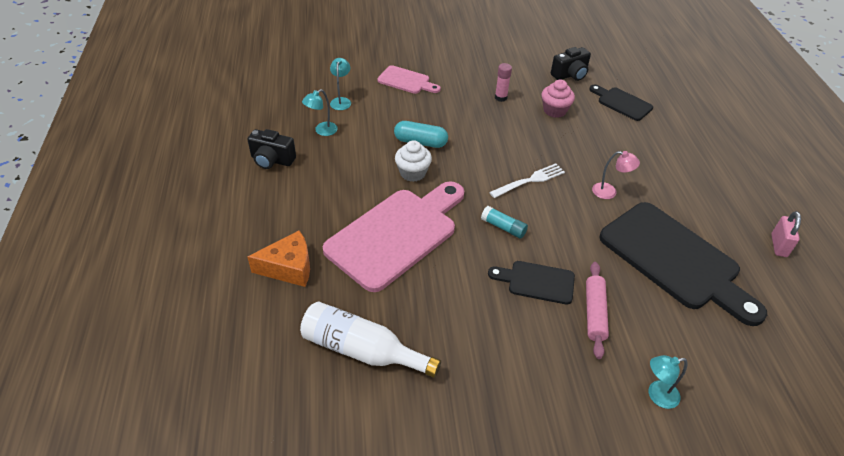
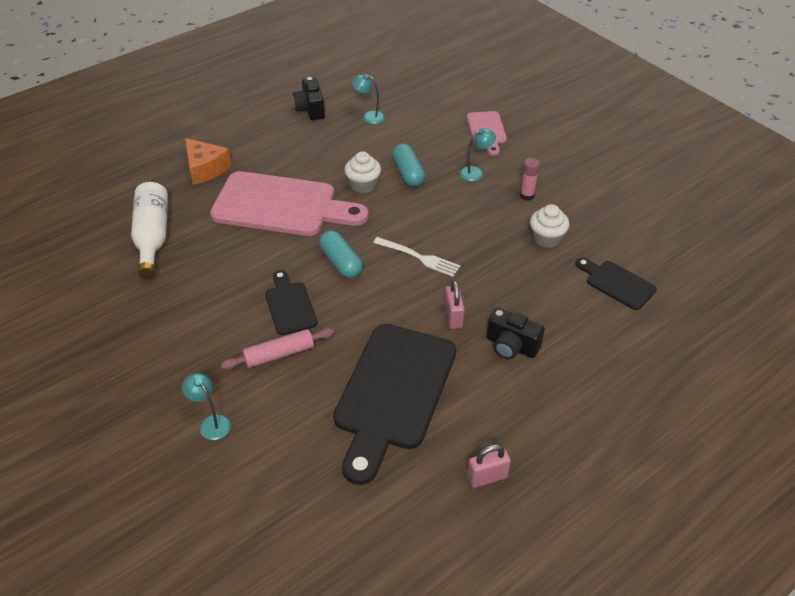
camera: 60 degrees right, 0 degrees up
turquoise lamp [330,58,351,110] -> turquoise lamp moved to [460,128,496,181]
turquoise glue stick [481,206,528,239] -> turquoise capsule [319,230,362,278]
pink cupcake [542,80,575,118] -> white cupcake [530,204,569,248]
black camera [551,47,591,81] -> black camera moved to [487,308,545,359]
black cutting board [589,84,653,121] -> black cutting board turned 60 degrees counterclockwise [575,257,657,310]
pink lamp [592,151,640,199] -> pink padlock [444,280,465,329]

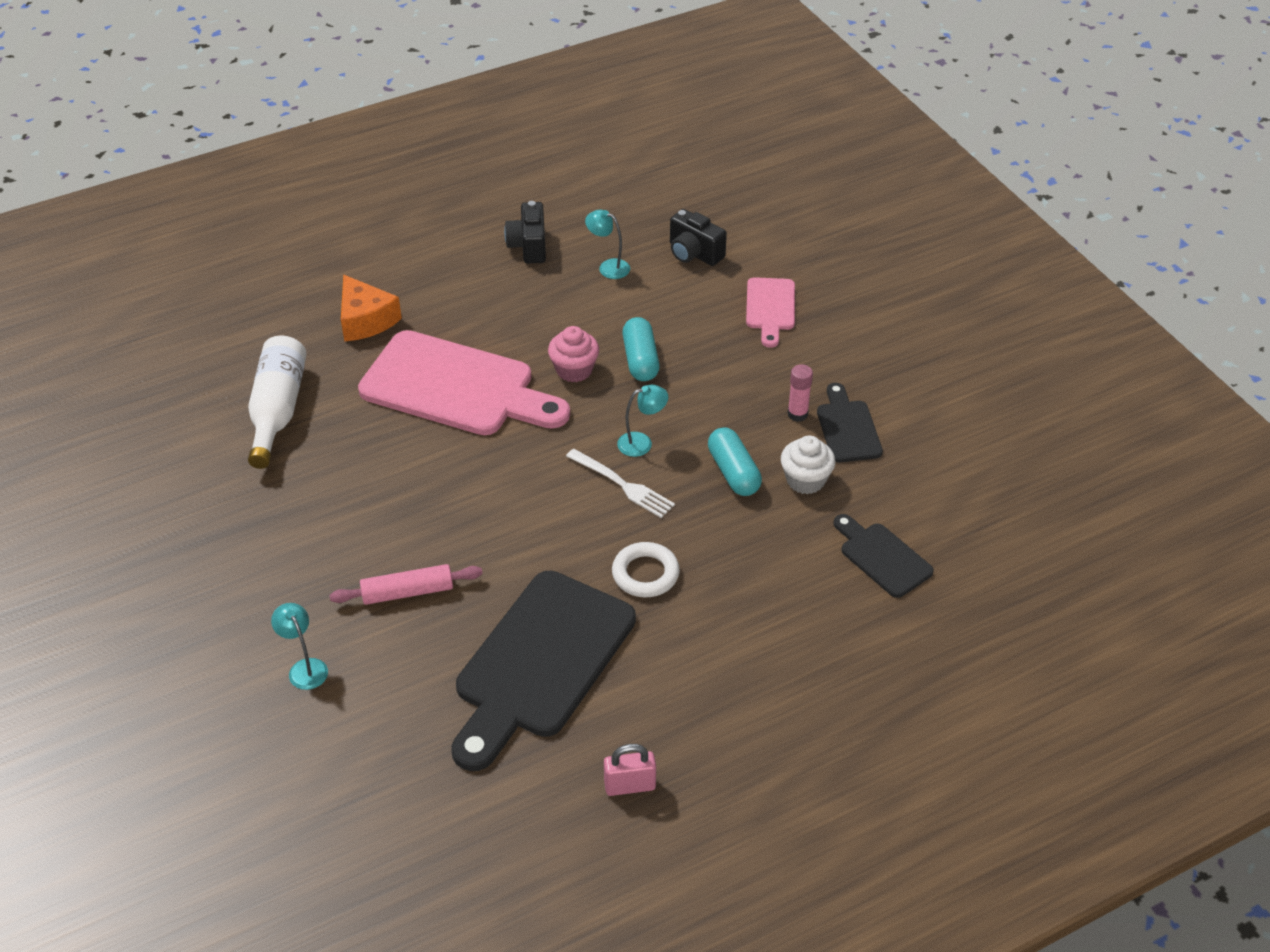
camera: 10 degrees right, 0 degrees up
black cutting board [265,270,318,335] -> black cutting board moved to [817,383,883,463]
turquoise capsule [319,230,362,278] -> turquoise capsule moved to [708,427,762,496]
white cupcake [344,151,381,193] -> pink cupcake [548,326,599,382]
pink padlock [444,280,465,329] -> white ring [612,542,680,597]
turquoise lamp [460,128,496,181] -> turquoise lamp moved to [617,385,668,457]
black camera [487,308,545,359] -> black camera moved to [670,209,727,266]

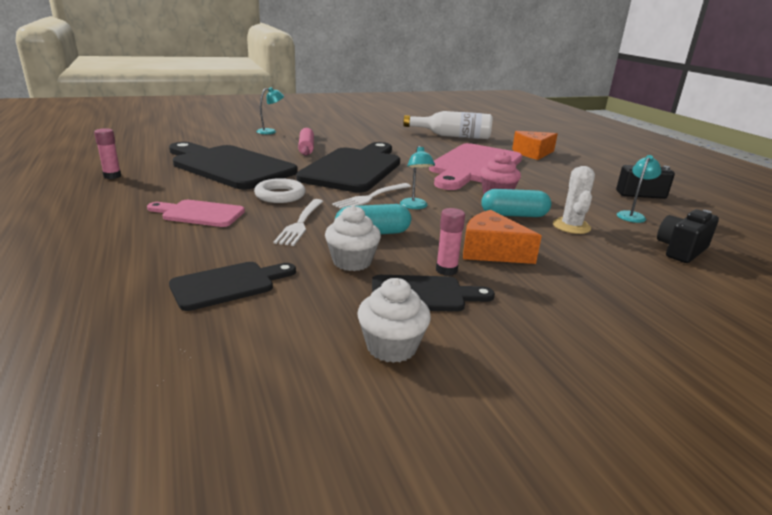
camera: 95 degrees right, 20 degrees down
pink padlock [604,744,656,796] -> pink glue stick [94,128,121,179]
pink cutting board [746,277,795,348] -> pink cutting board moved to [147,200,245,227]
none -> white fork [274,199,323,246]
none -> black cutting board [296,142,400,193]
none -> white cupcake [357,278,431,363]
none -> orange cheese [463,210,542,264]
none -> white cactus [553,166,595,234]

